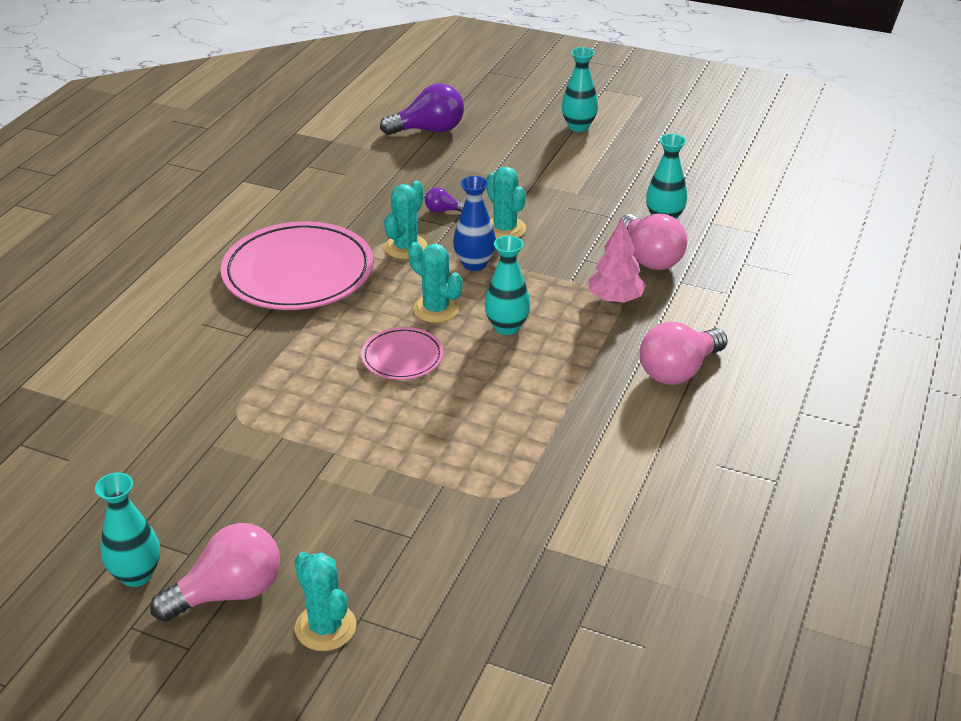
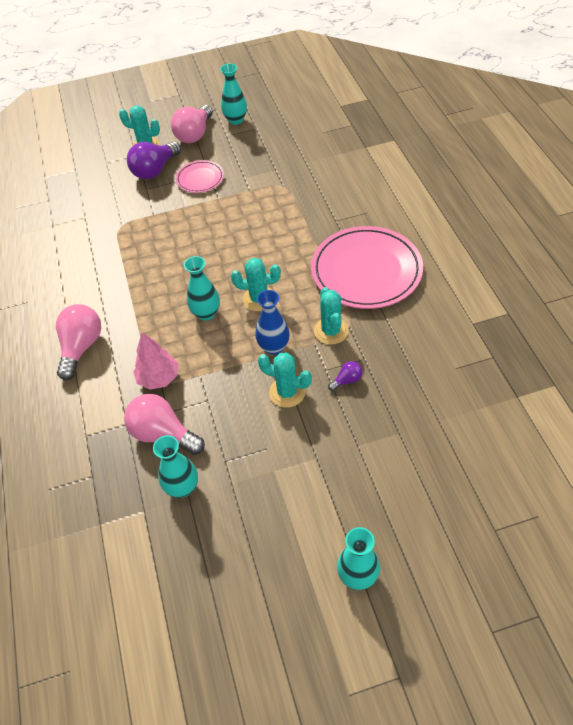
camera: 145 degrees right, 15 degrees up
pink plate [361,327,444,380] -> pink plate moved to [176,160,224,193]
purple light bulb [380,83,464,135] -> purple light bulb moved to [127,141,181,179]

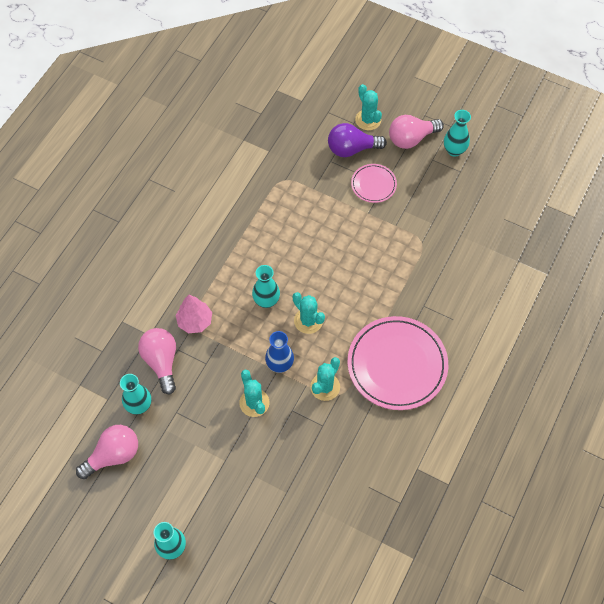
camera: 40 degrees right, 10 degrees up
pink light bulb [56,304,101,380] -> pink light bulb moved to [76,425,138,479]
purple light bulb [328,361,362,391] -> none

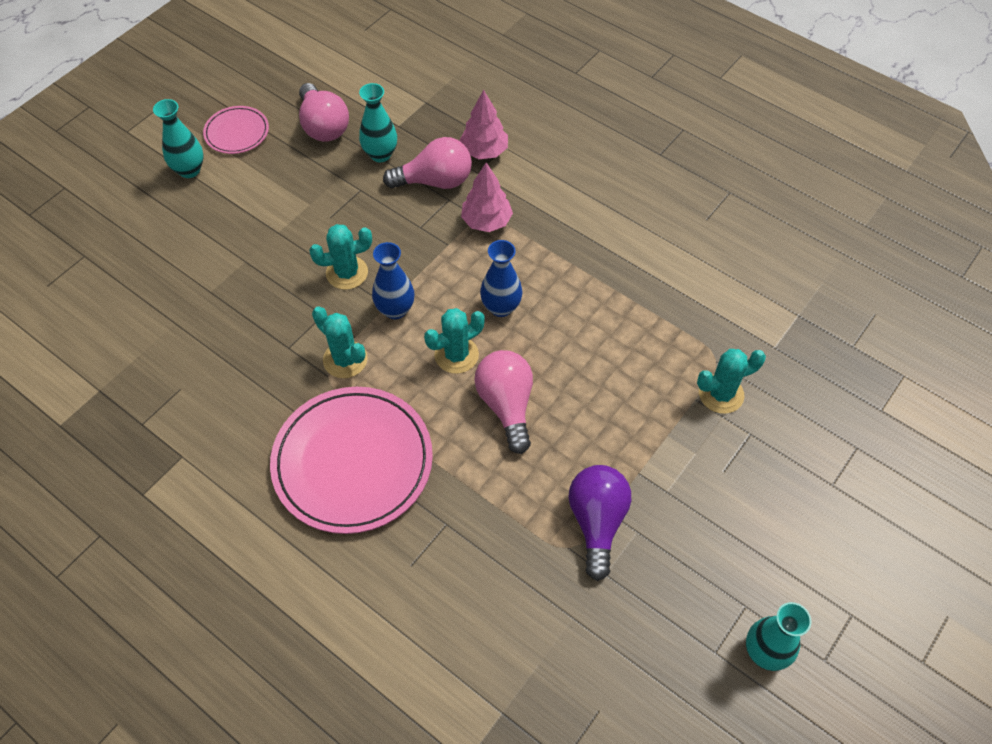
camera: 100 degrees right, 5 degrees down
turquoise vase [252,265,280,308] -> blue vase [480,240,522,317]
purple light bulb [328,123,387,157] -> purple light bulb moved to [568,465,631,581]
pink plate [351,164,397,203] -> pink plate moved to [203,106,269,154]
turquoise cactus [355,84,382,130] -> turquoise cactus moved to [697,349,766,414]
pink light bulb [389,115,444,149] -> pink light bulb moved to [474,350,533,454]
none -> pink tree [459,90,508,159]

